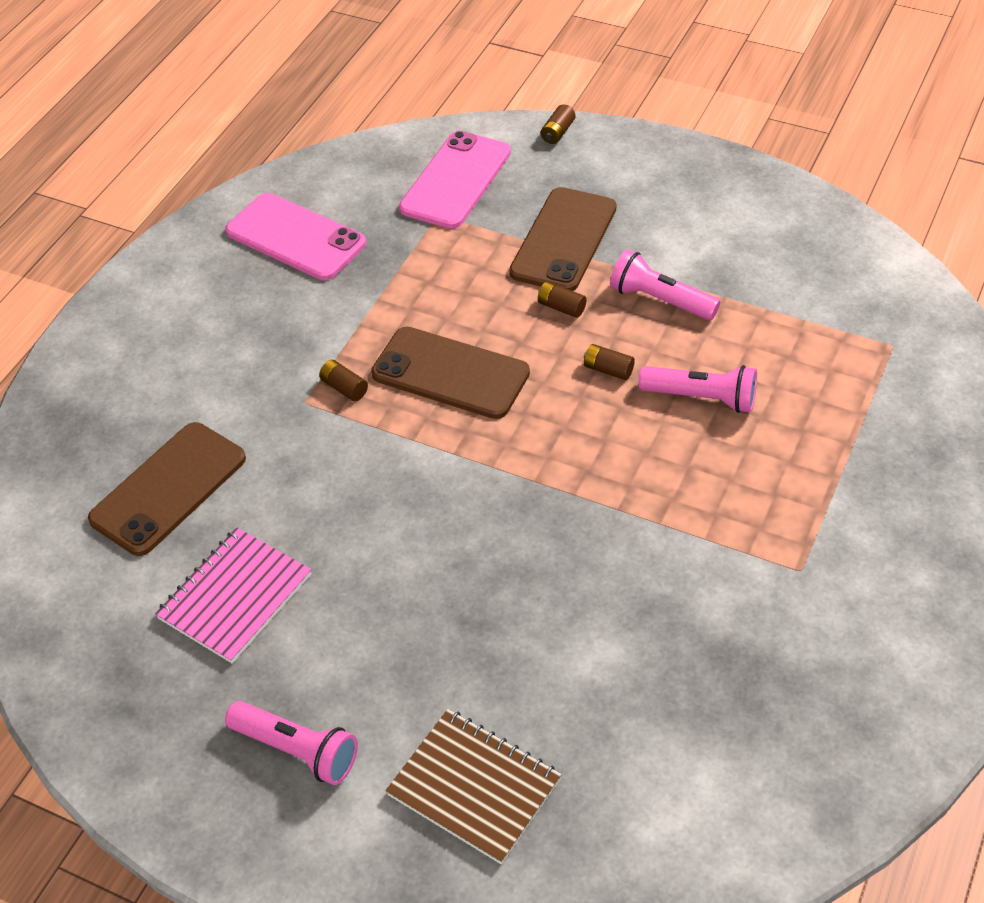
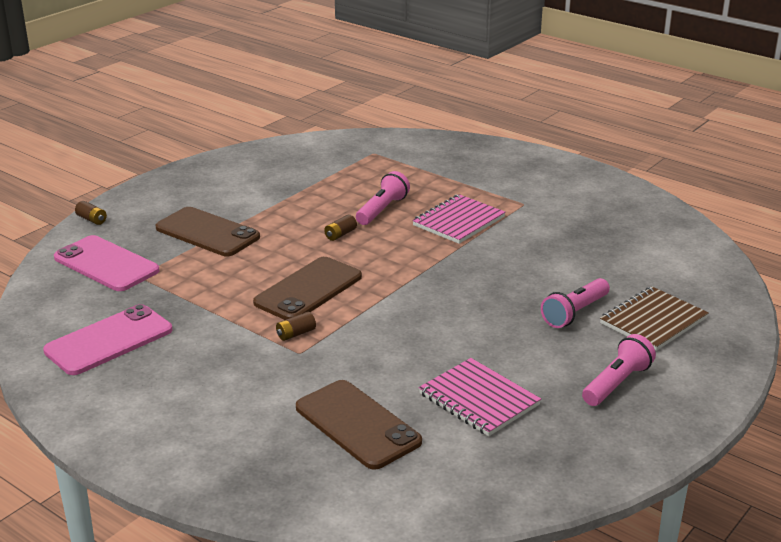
camera: 80 degrees left, 20 degrees down
brown battery [538,282,587,318] -> none
pink flashlight [610,250,720,320] -> pink flashlight moved to [541,278,610,328]
none -> pink notebook [412,194,506,244]

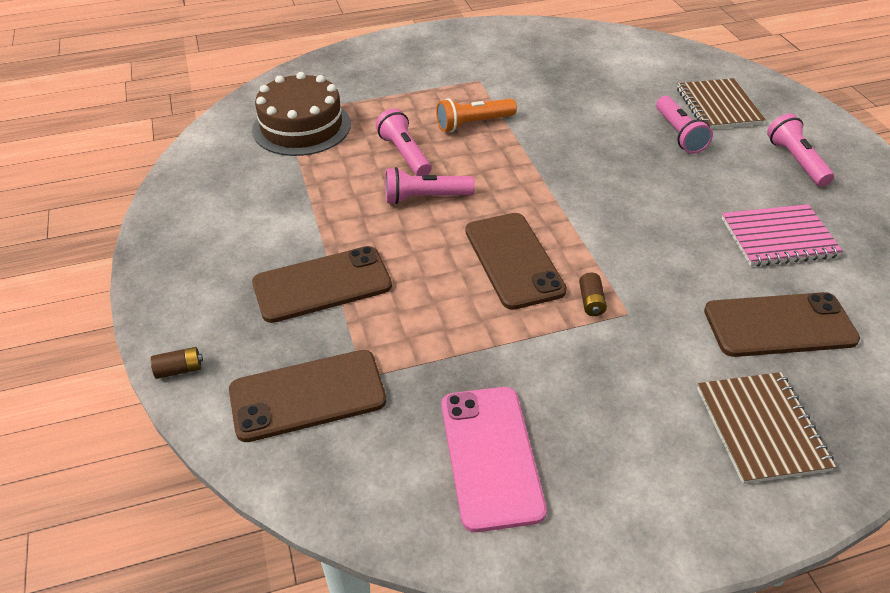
camera: 55 degrees left, 15 degrees up
pink phone [54,235,160,291] -> brown phone [229,350,386,442]
brown battery [324,214,357,241] -> pink flashlight [385,167,475,204]
pink notebook [412,194,506,244] -> orange flashlight [436,98,517,132]
none -> brown cake [252,72,351,156]
none -> brown notebook [697,372,836,484]

